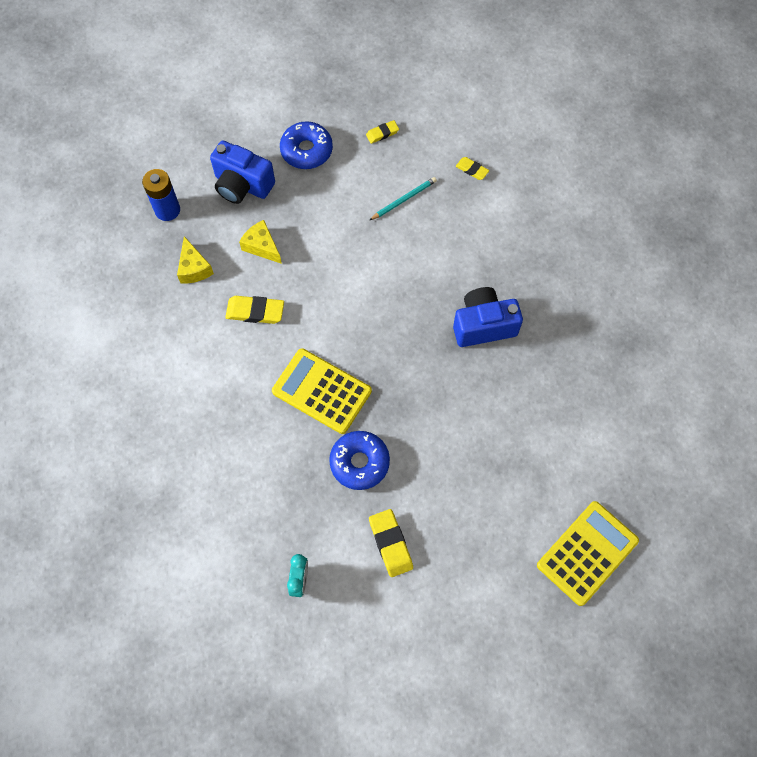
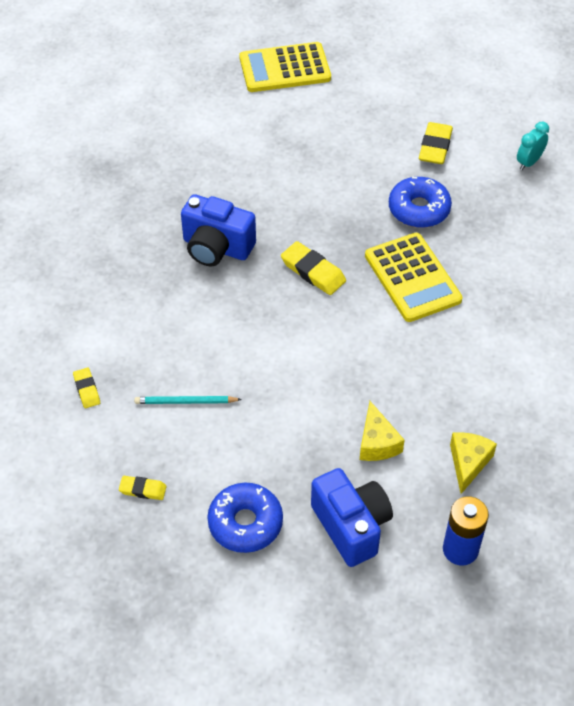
camera: 145 degrees left, 15 degrees down
yellow eraser [225,296,284,324] -> yellow eraser moved to [281,241,346,295]

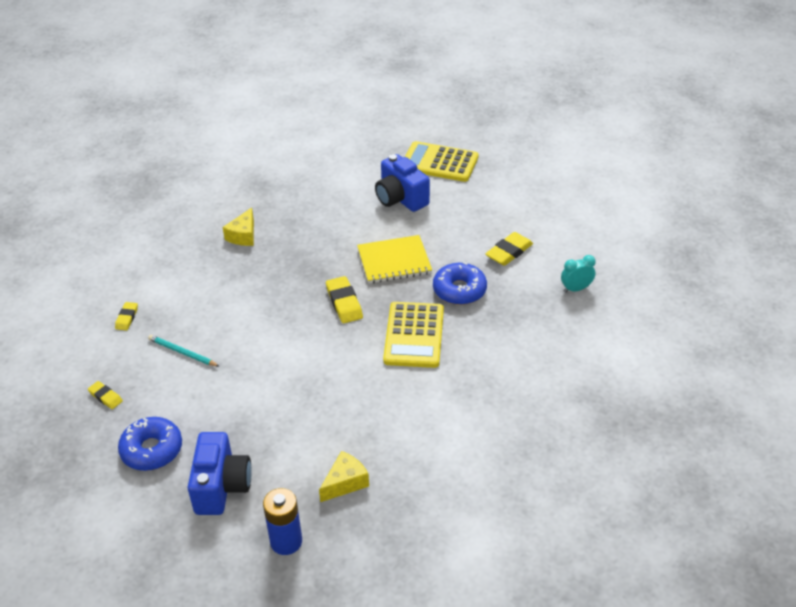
camera: 30 degrees right, 10 degrees down
blue camera [181,194,256,266] -> blue camera moved to [375,154,430,212]
yellow cheese [360,401,405,461] -> yellow cheese moved to [223,208,254,246]
none -> yellow notebook [357,235,432,283]

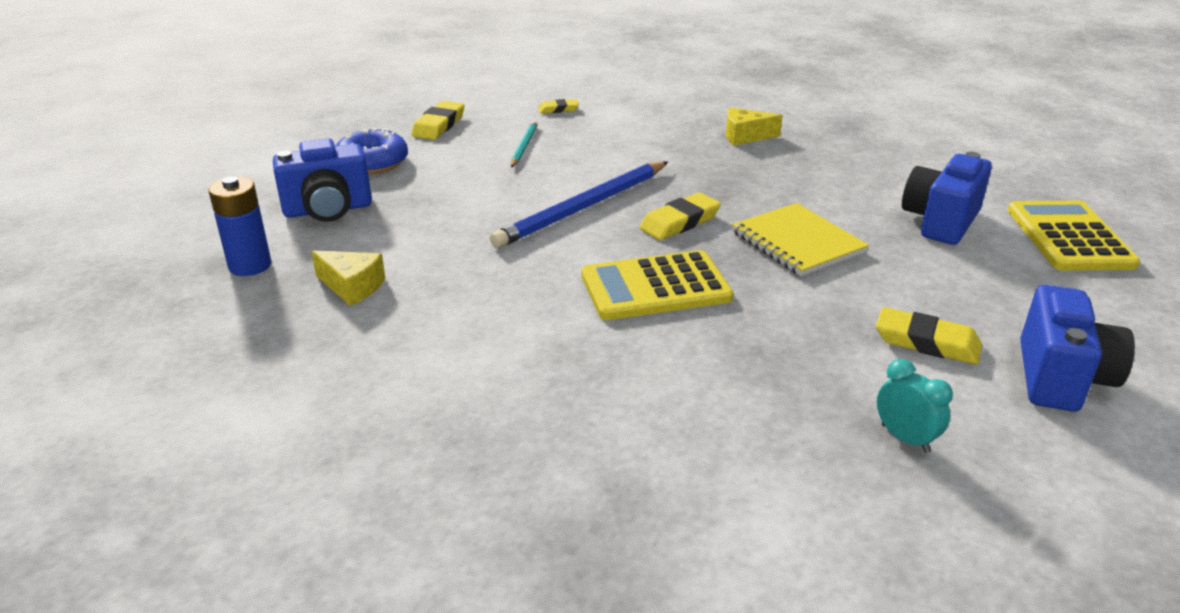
camera: 70 degrees right, 10 degrees down
yellow eraser [88,381,123,409] -> yellow eraser [411,101,464,140], size x1.67
blue donut [433,262,487,305] -> none
none -> blue pencil [490,161,668,248]
none -> blue camera [1020,285,1135,411]

